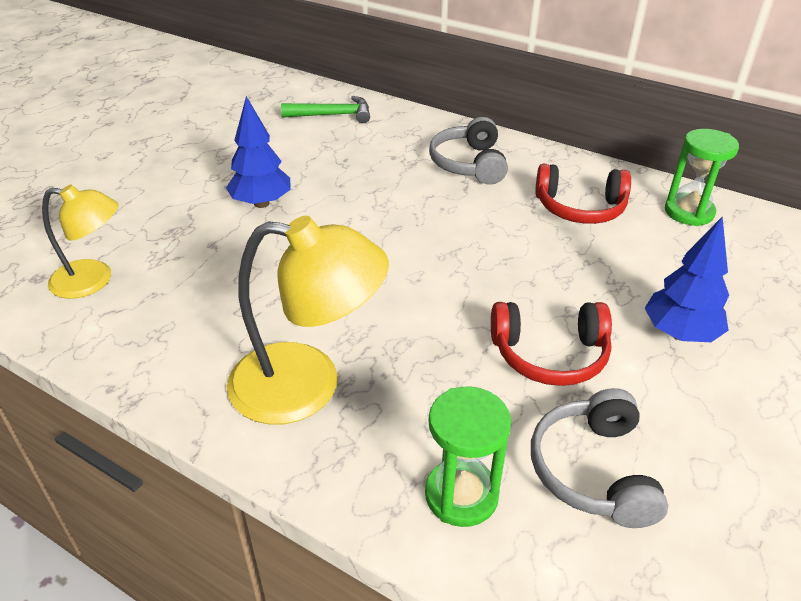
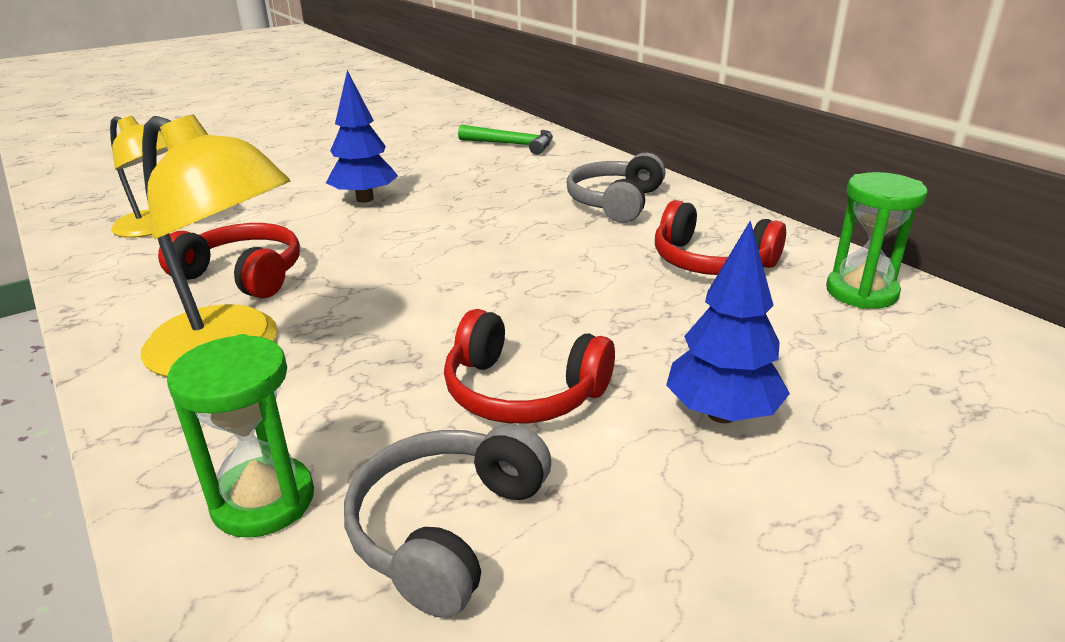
camera: 25 degrees right, 10 degrees down
none -> red headphones [158,223,300,299]

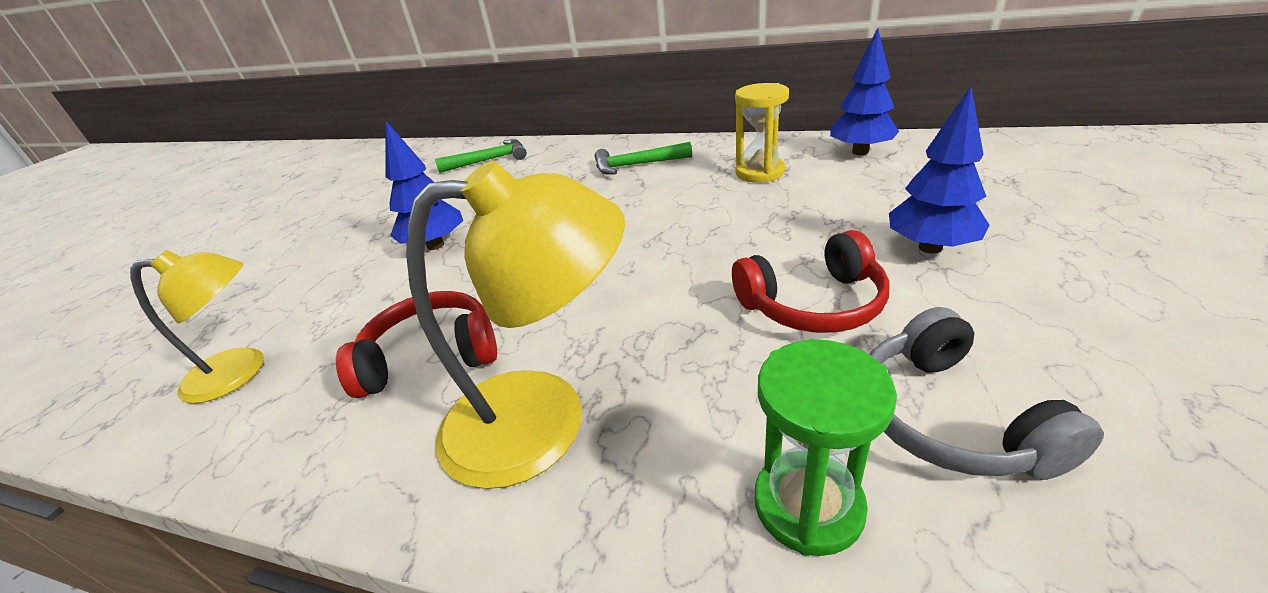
camera: 35 degrees left, 5 degrees up
grey headphones [567,153,665,223] -> green hammer [595,142,692,175]
red headphones [655,200,786,275] -> yellow hourglass [735,83,789,182]
green hourglass [826,172,928,309] -> blue tree [830,28,899,155]

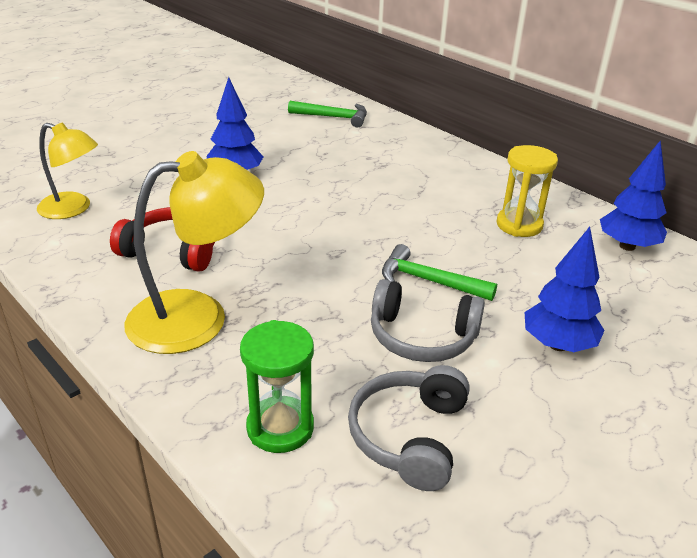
camera: 25 degrees right, 0 degrees up
yellow lamp [406,160,625,489] -> yellow lamp turned 45 degrees counterclockwise [124,151,264,354]
green hammer [595,142,692,175] -> green hammer moved to [382,244,497,301]
red headphones [732,230,889,333] -> grey headphones [371,279,485,362]

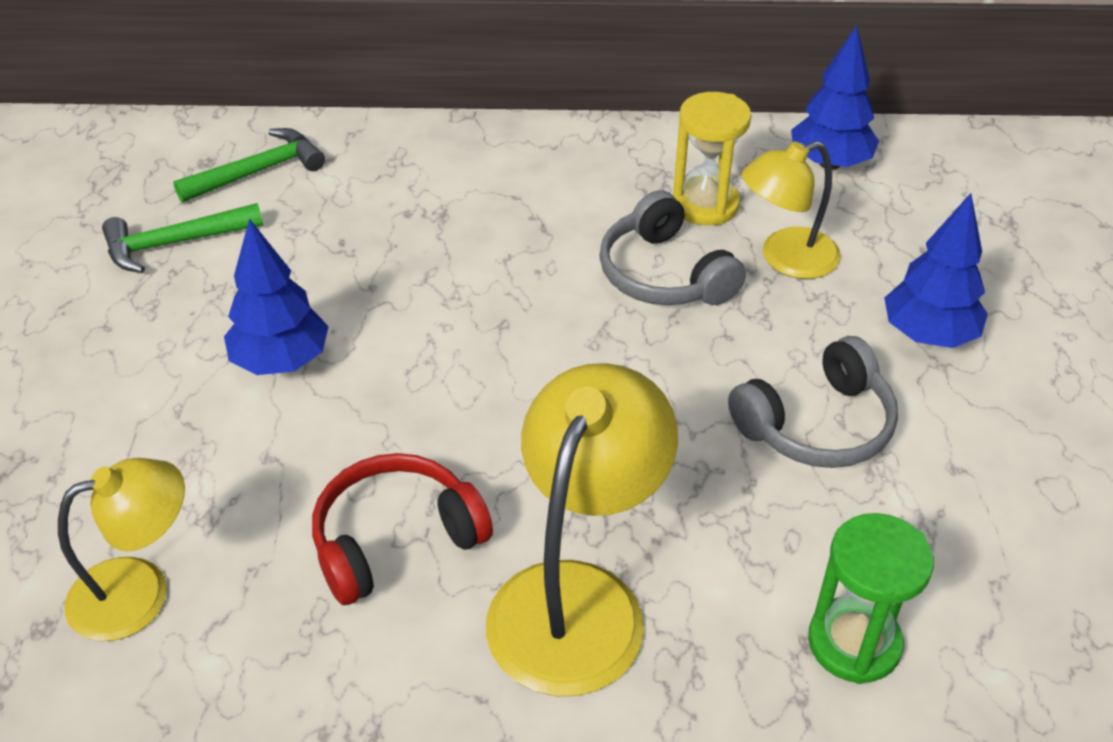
camera: 45 degrees left, 10 degrees up
grey headphones [348,365,470,491] -> grey headphones moved to [600,190,746,305]
green hammer [382,244,497,301] -> green hammer moved to [102,203,263,273]
none -> yellow lamp [742,141,841,279]

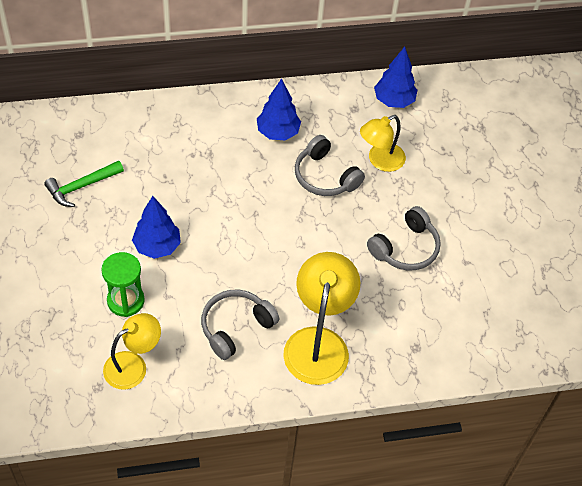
camera: 15 degrees left, 10 degrees up
green hammer [173,128,325,202] -> none
red headphones [312,453,493,605] -> grey headphones [201,290,279,360]
yellow hourglass [673,92,751,225] -> none
green hourglass [808,513,934,684] -> green hourglass moved to [101,252,145,317]
blue tree [884,193,988,348] -> blue tree moved to [257,78,301,141]

